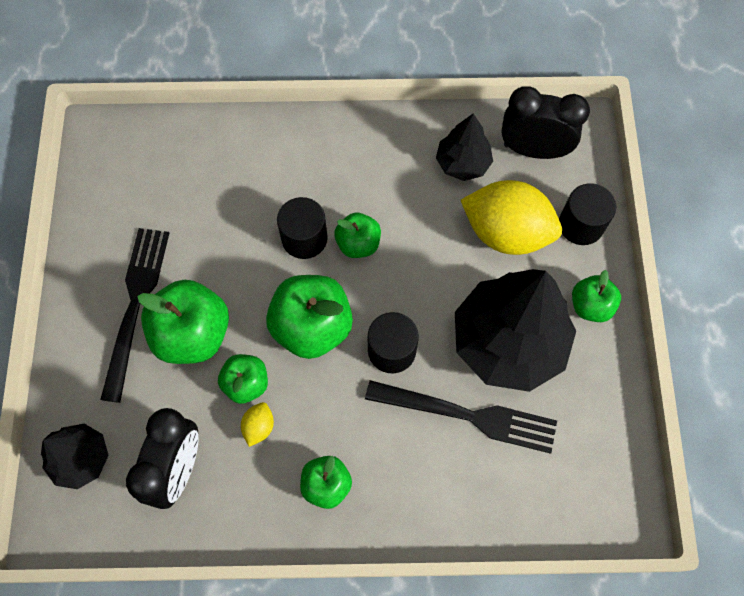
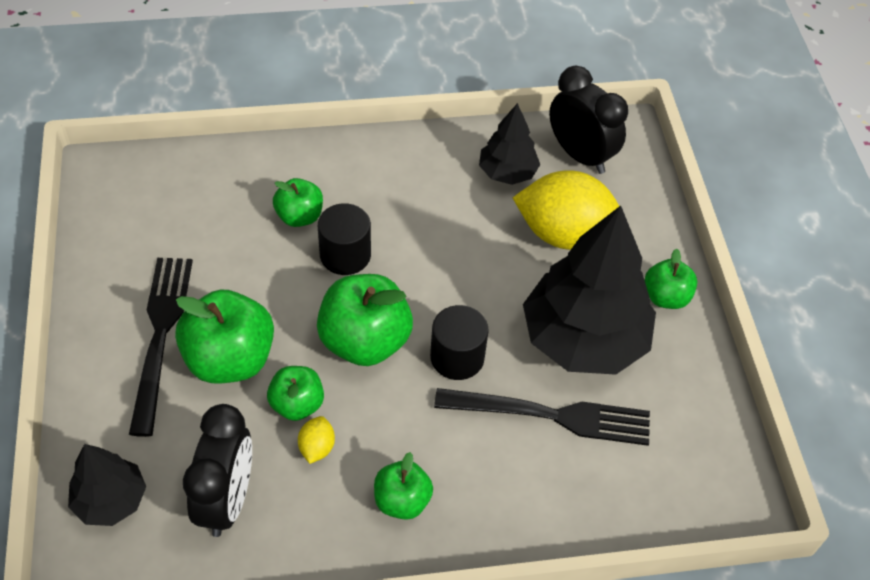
camera: 10 degrees left, 15 degrees down
green apple [334,213,381,258] -> green apple moved to [273,178,323,227]
black clock [501,86,590,159] -> black clock turned 45 degrees clockwise [549,66,628,174]
black cylinder [559,183,616,245] -> none

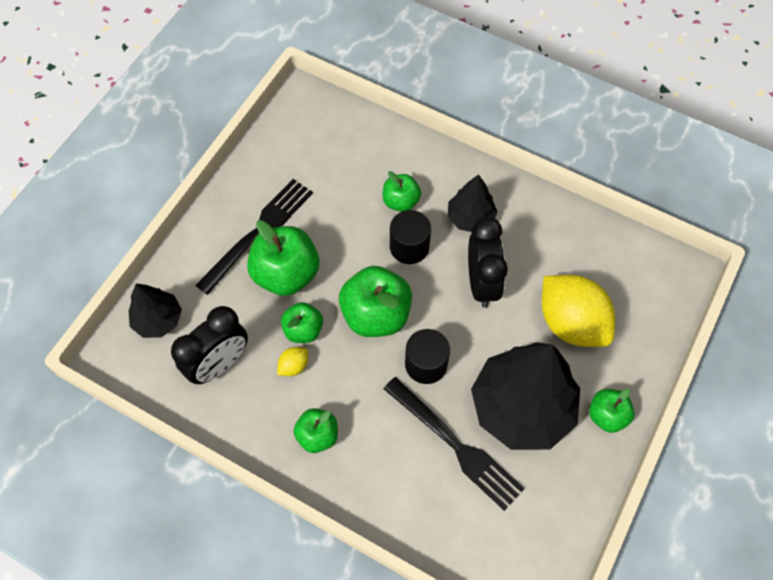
camera: 40 degrees right, 10 degrees up
black tree [479,103,540,185] -> black tree moved to [448,174,498,232]
black clock [549,66,628,174] -> black clock moved to [468,217,508,308]

